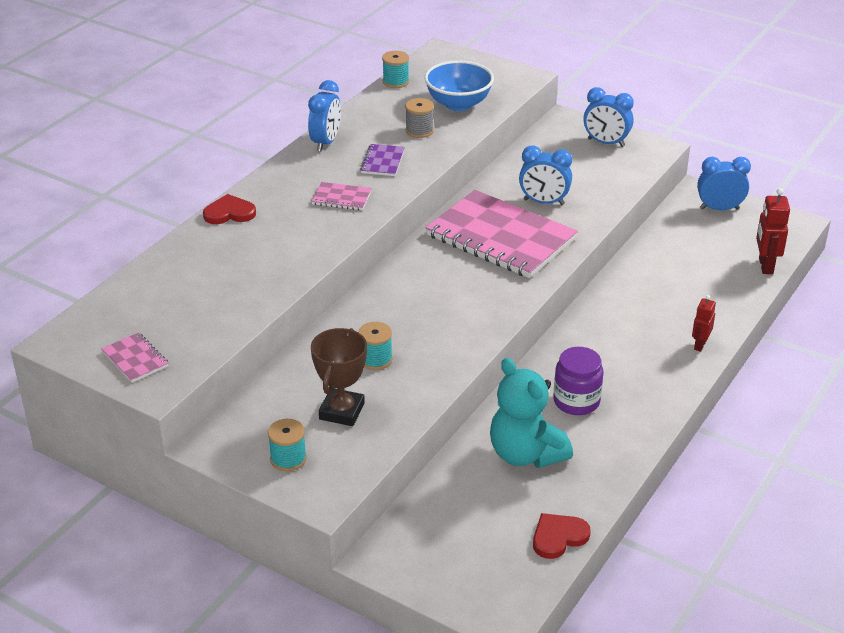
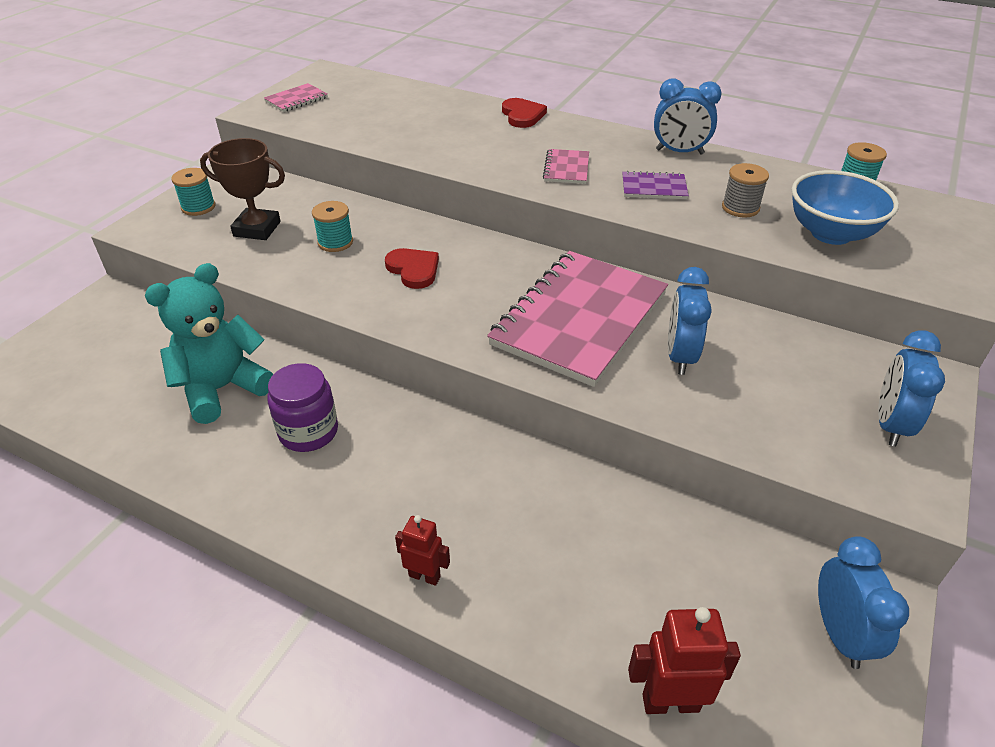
camera: 85 degrees right, 5 degrees up
red heart [533,513,591,559] -> red heart moved to [385,248,439,289]

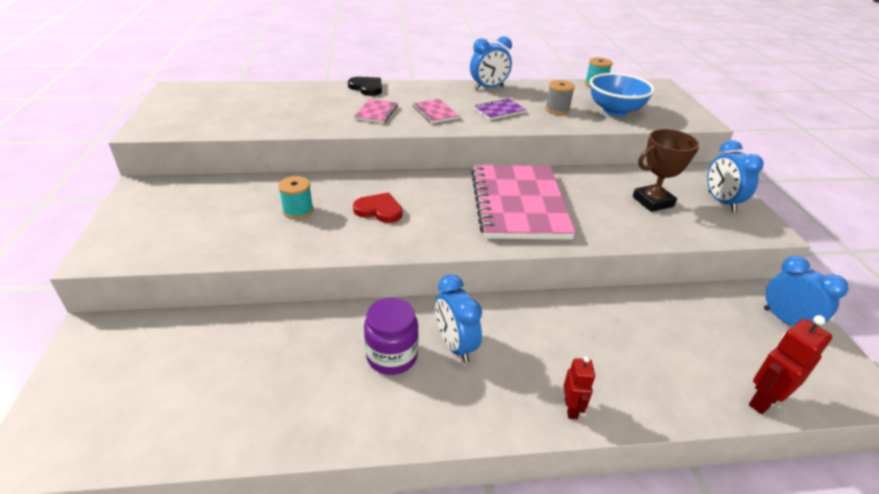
camera: 35 degrees left, 5 degrees down
turquoise teddy bear [145,263,273,424] -> none
turquoise spool [171,168,215,216] -> none
brown trophy [200,138,285,240] -> brown trophy moved to [633,129,699,212]
pink notebook [264,83,328,112] -> pink notebook moved to [354,99,398,123]
red robot [395,515,450,586] -> red robot turned 105 degrees clockwise [563,356,595,419]
red heart [502,98,547,128] -> black heart [348,77,382,96]
blue clock [668,267,712,375] -> blue clock moved to [435,274,482,363]

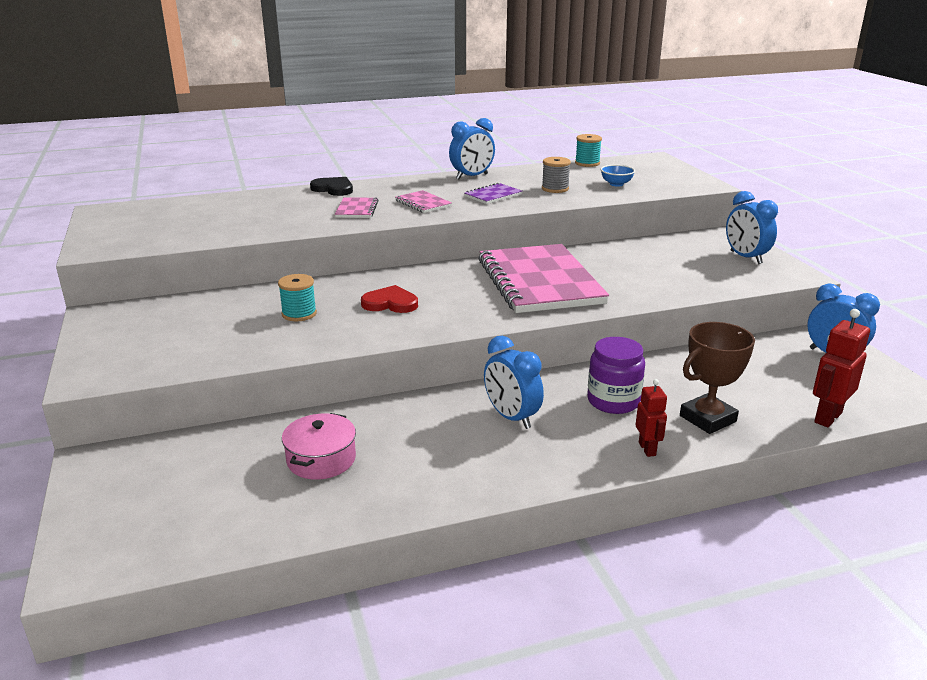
camera: 10 degrees left, 10 degrees down
purple jar [364,298,418,375] -> purple jar moved to [587,337,645,414]
blue bowl [590,73,655,116] -> blue bowl [601,165,635,187], size x0.50
brown trophy [633,129,699,212] -> brown trophy moved to [680,322,755,434]
none -> pink pot [282,413,356,480]

